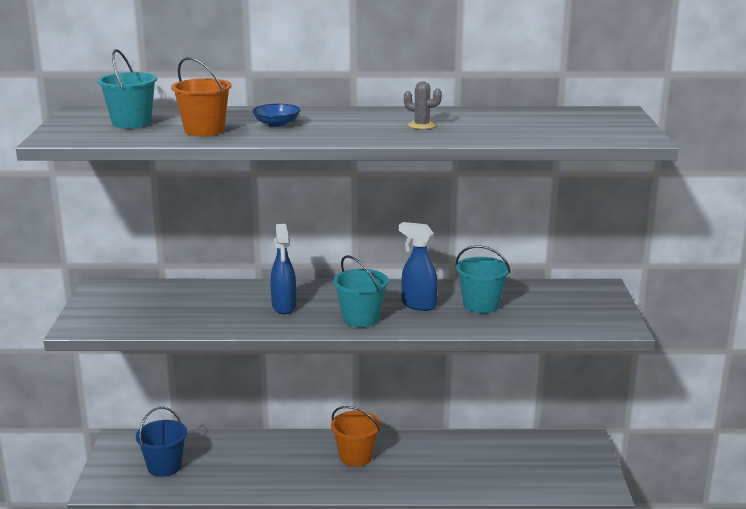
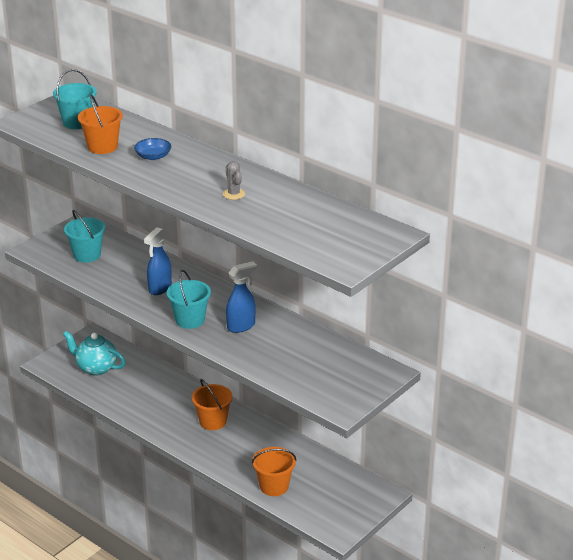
camera: 40 degrees right, 10 degrees up
blue bucket [136,407,187,477] -> turquoise teapot [63,331,126,376]
blue spray bottle [399,222,438,311] -> blue spray bottle turned 75 degrees clockwise [226,261,257,333]
turquoise bucket [456,245,511,313] -> turquoise bucket moved to [64,210,105,262]
none -> orange bucket [252,447,296,496]

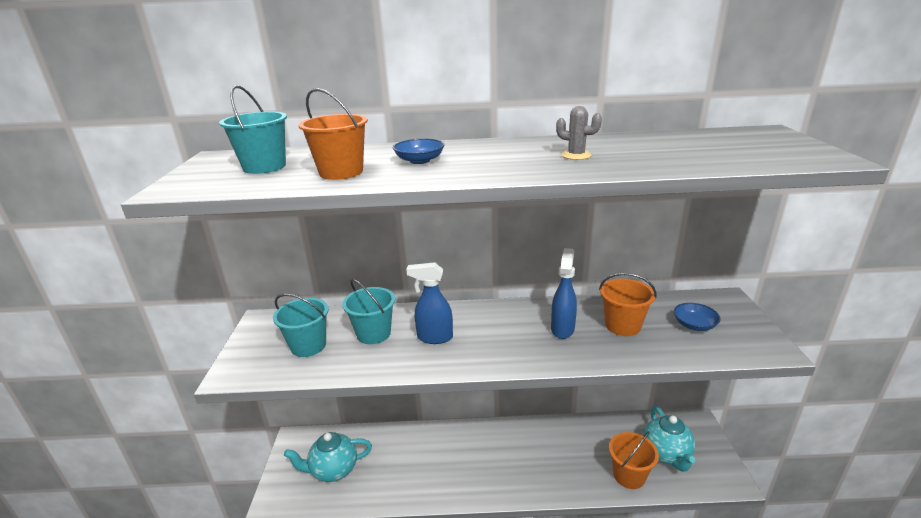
camera: 40 degrees left, 5 degrees down
blue spray bottle [144,227,172,295] -> blue spray bottle turned 105 degrees clockwise [406,262,453,344]
turquoise bucket [167,270,211,329] -> turquoise bucket moved to [342,279,395,344]
orange bucket [192,379,233,430] -> orange bucket moved to [599,273,656,336]
none -> turquoise teapot [643,406,696,472]
none -> blue bowl [674,303,721,331]

